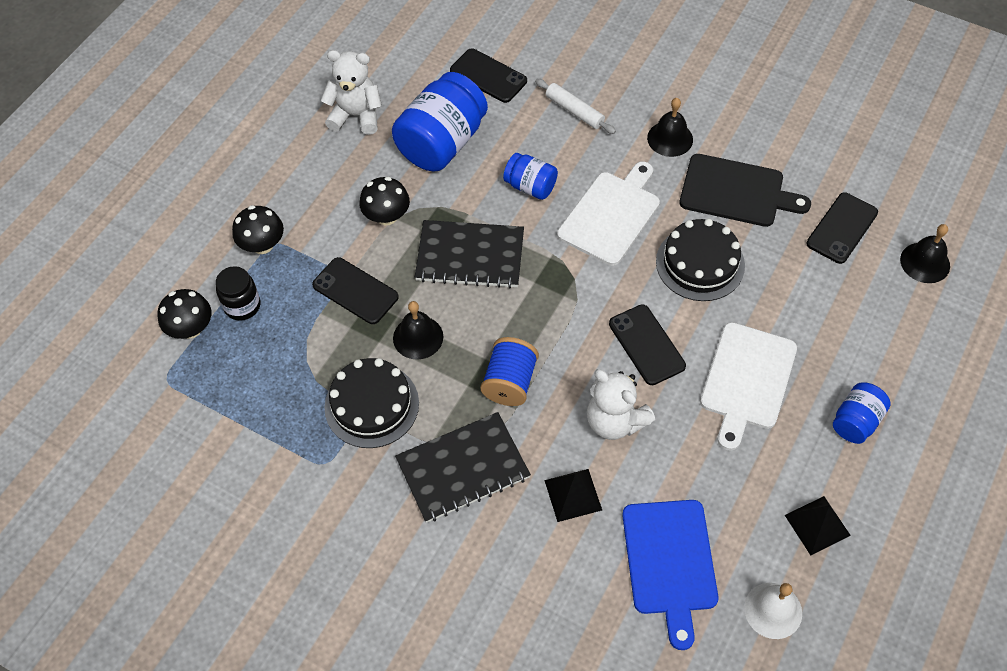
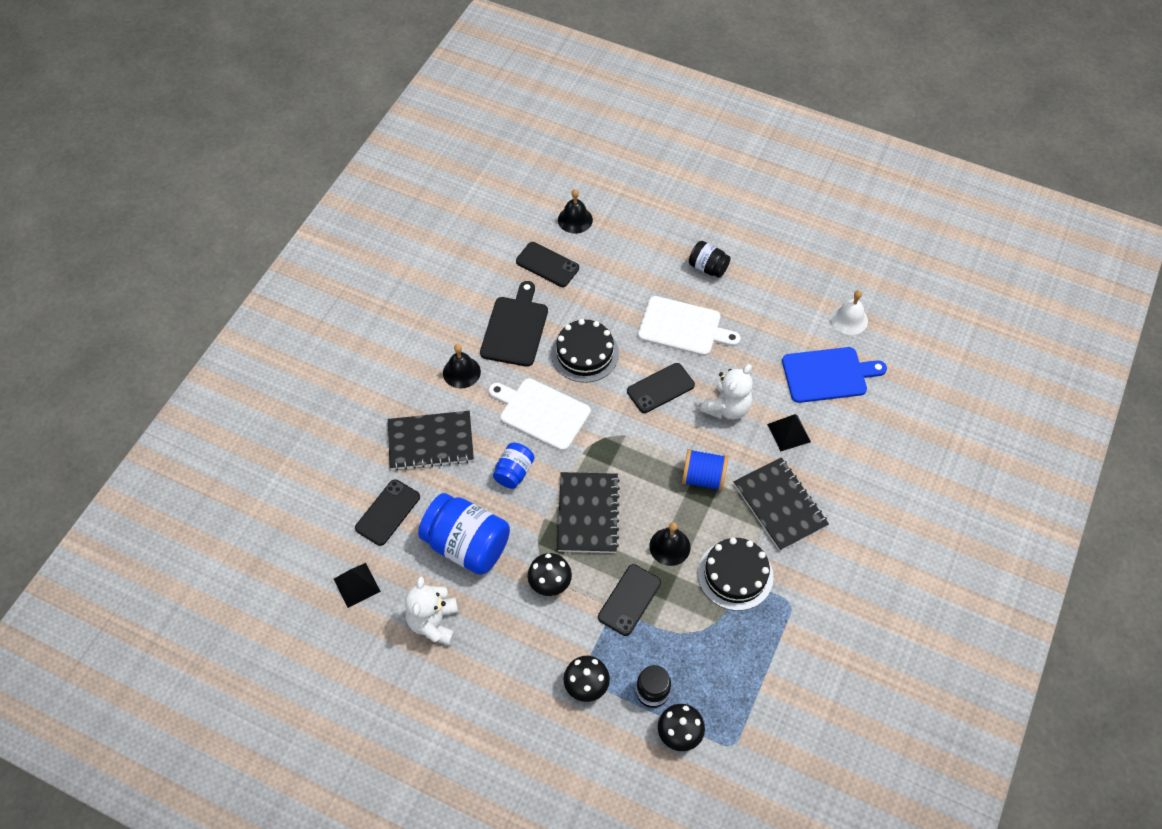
camera: 95 degrees left, 0 degrees up
white rolling pin [535,79,616,134] -> black notebook [388,411,474,471]
black pyramid [785,496,851,555] -> black pyramid moved to [334,563,381,608]
blue jar [833,382,891,444] -> black jar [689,241,731,278]

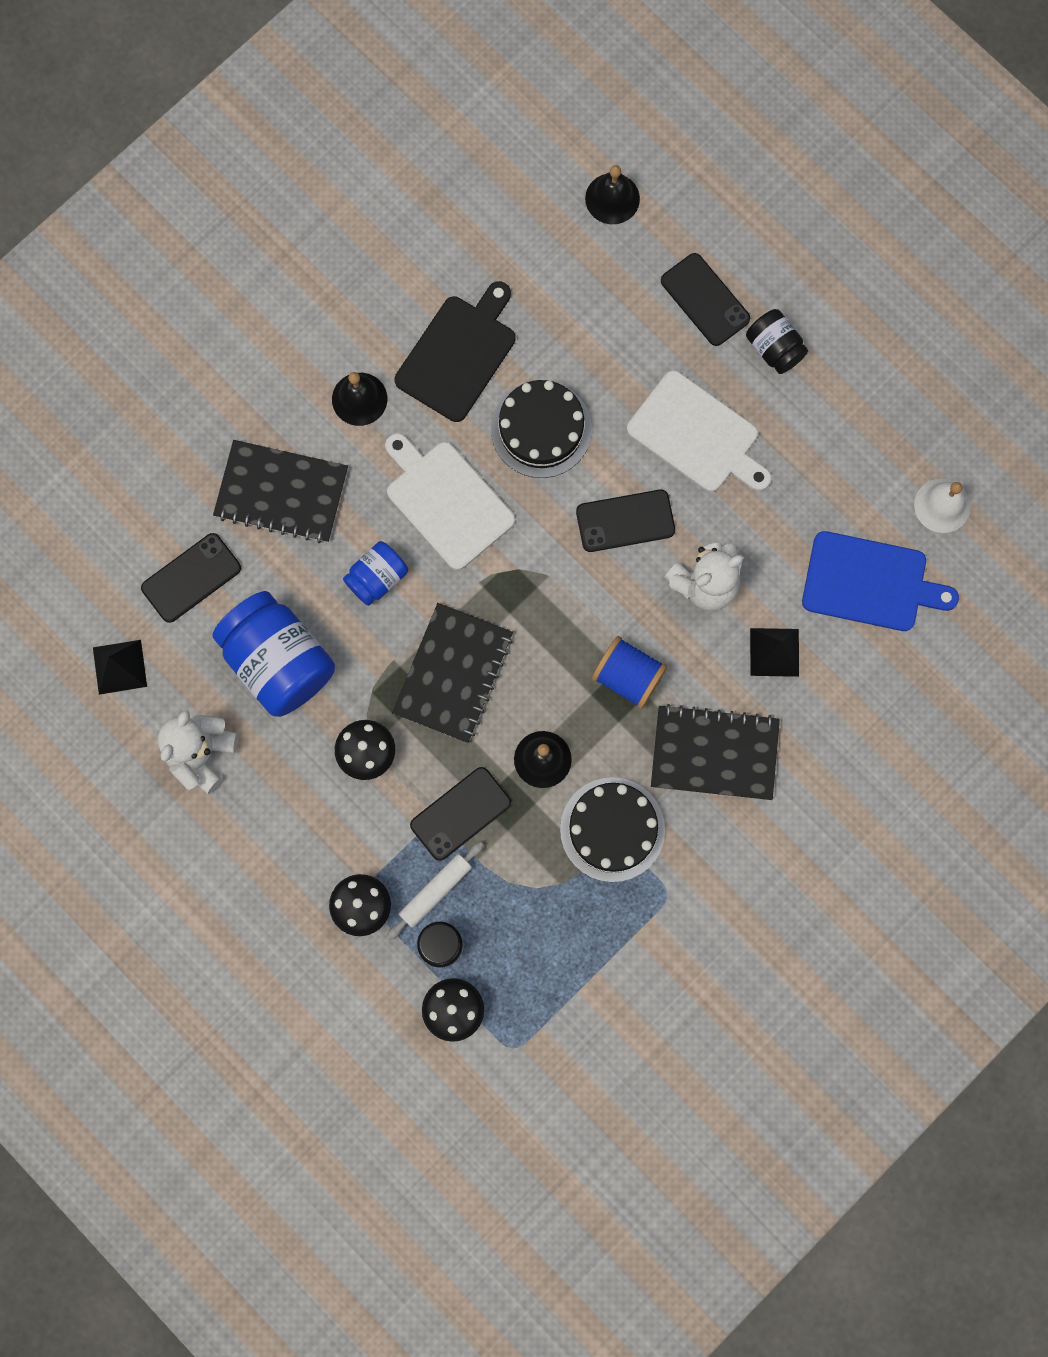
camera: 20 degrees right, 20 degrees up
black phone [516,242,579,287] -> black phone moved to [661,253,750,346]
black notebook [734,457,829,551] -> black notebook turned 75 degrees counterclockwise [651,704,780,800]
none -> white rolling pin [386,842,484,940]

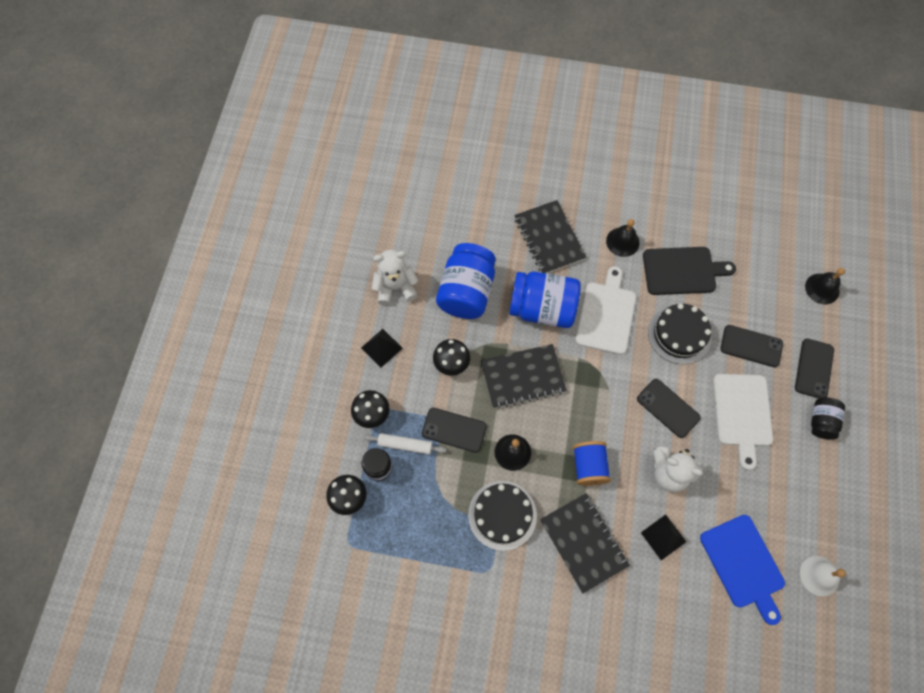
camera: 55 degrees right, 10 degrees down
black pyramid [93,640,147,695] -> black pyramid moved to [361,329,403,368]
black phone [141,533,241,623] -> black phone moved to [721,325,783,367]
blue jar [343,541,408,606] -> blue jar [509,271,581,328], size x1.88

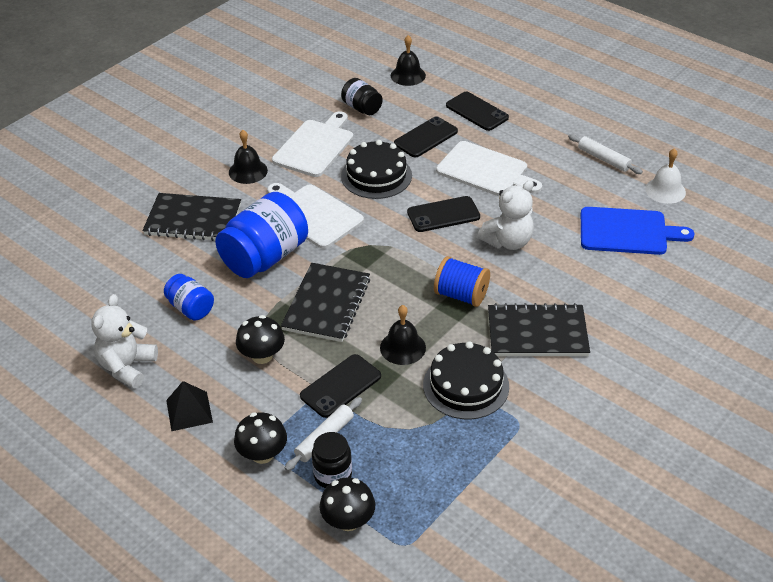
camera: 60 degrees left, 25 degrees down
blue jar [436,243,496,319] -> blue jar [164,274,214,320], size x0.53
black pyramid [641,515,686,560] -> none
black cutting board [643,247,736,295] -> white cutting board [272,111,353,177]
black jar [811,398,845,440] -> black jar moved to [341,78,383,115]
none -> white rolling pin [568,134,643,174]

